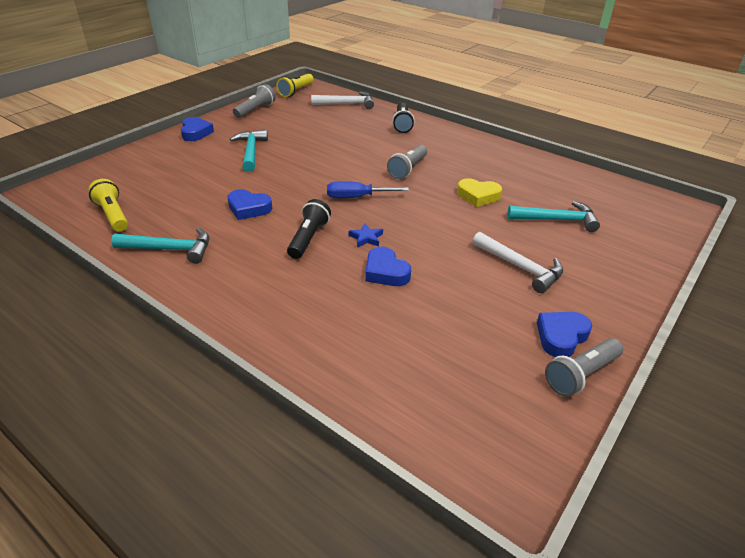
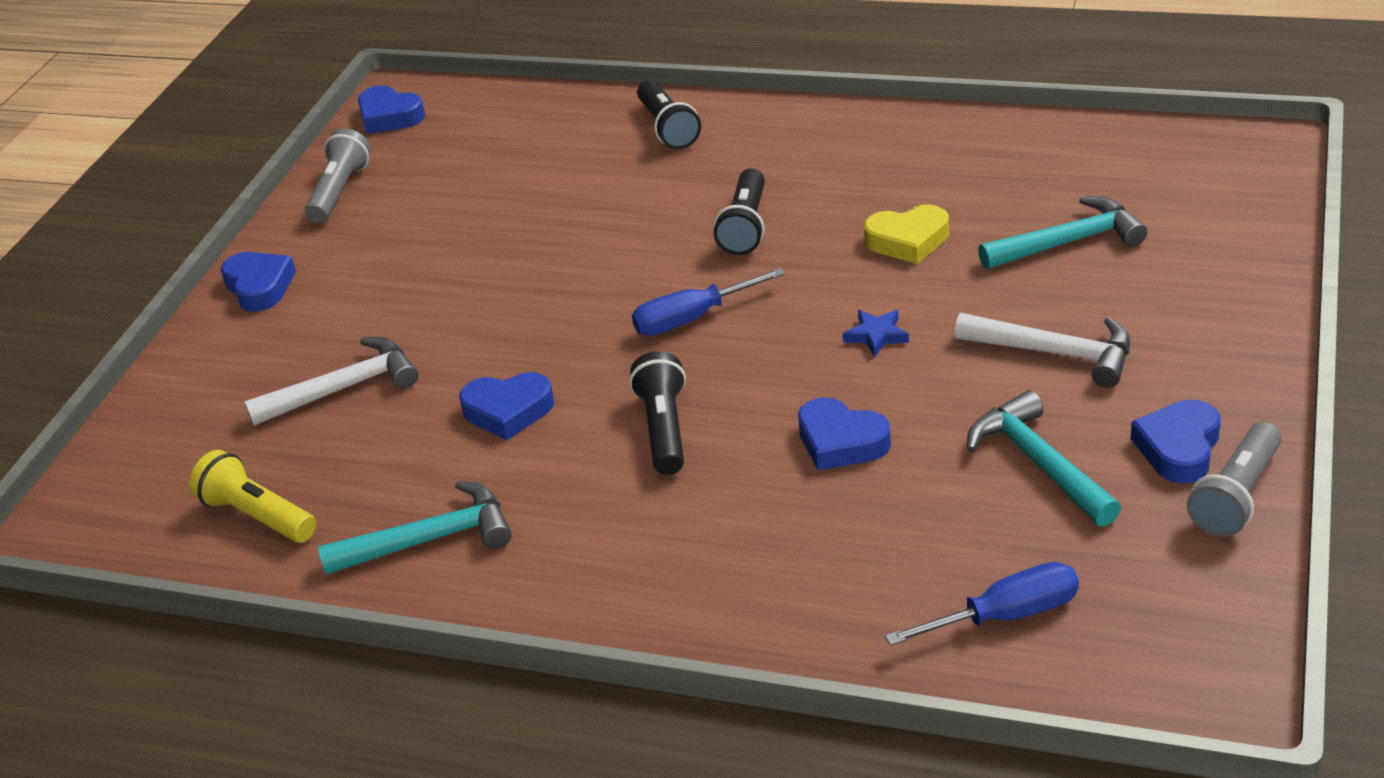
camera: 15 degrees left, 0 degrees up
turquoise hammer [230,130,268,172] -> turquoise hammer moved to [967,390,1121,527]
yellow flashlight [276,74,314,97] -> blue heart [358,85,425,134]
white hammer [311,91,374,109] -> white hammer moved to [244,337,418,426]
blue star [349,223,383,247] -> blue star moved to [843,310,909,357]
grey flashlight [387,145,427,179] -> black flashlight [714,169,765,255]
none -> blue screwdriver [885,562,1079,646]

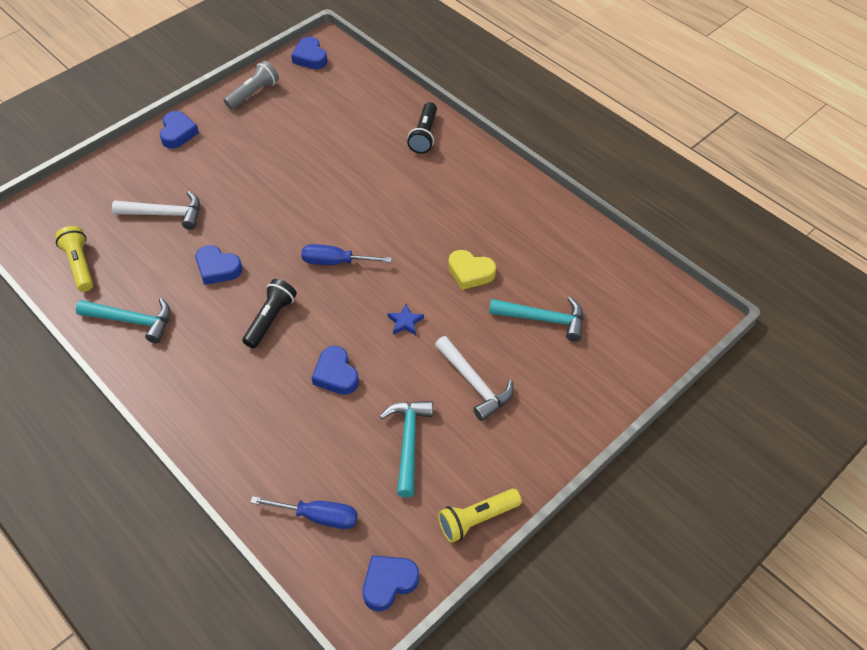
camera: 25 degrees right, 15 degrees up
black flashlight [714,169,765,255] -> none
blue heart [1131,399,1221,483] -> blue heart moved to [363,556,419,611]
grey flashlight [1187,422,1282,537] -> yellow flashlight [438,488,522,543]

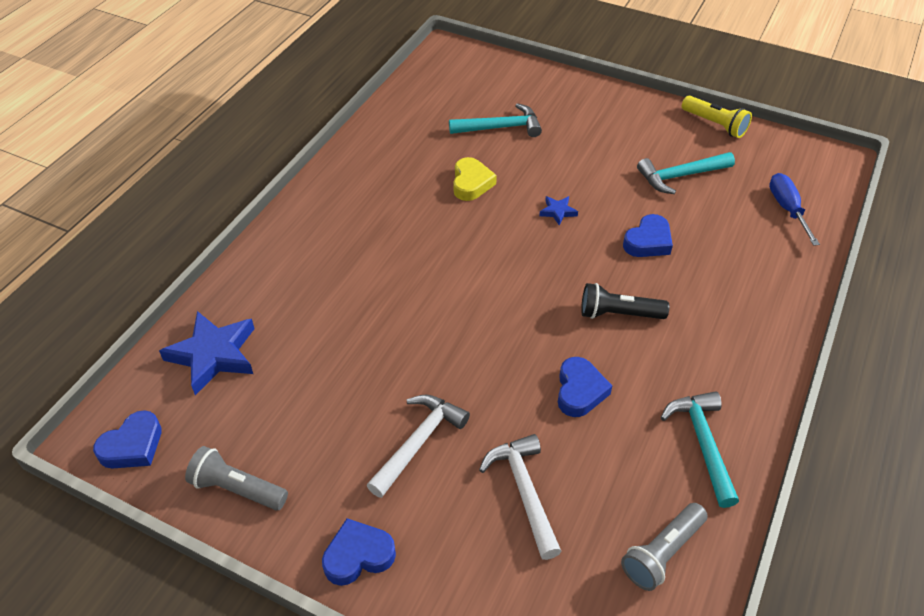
camera: 110 degrees left, 5 degrees down
yellow flashlight [55,226,93,292] -> grey flashlight [621,503,707,591]
blue screwdriver [301,244,392,265] -> none
blue heart [363,556,419,611] -> none
black flashlight [407,102,437,154] -> none
white hammer [435,336,514,421] -> white hammer moved to [367,395,470,498]
turquoise hammer [489,296,584,342] -> turquoise hammer turned 90 degrees clockwise [449,103,542,137]
none -> blue star [159,311,255,395]

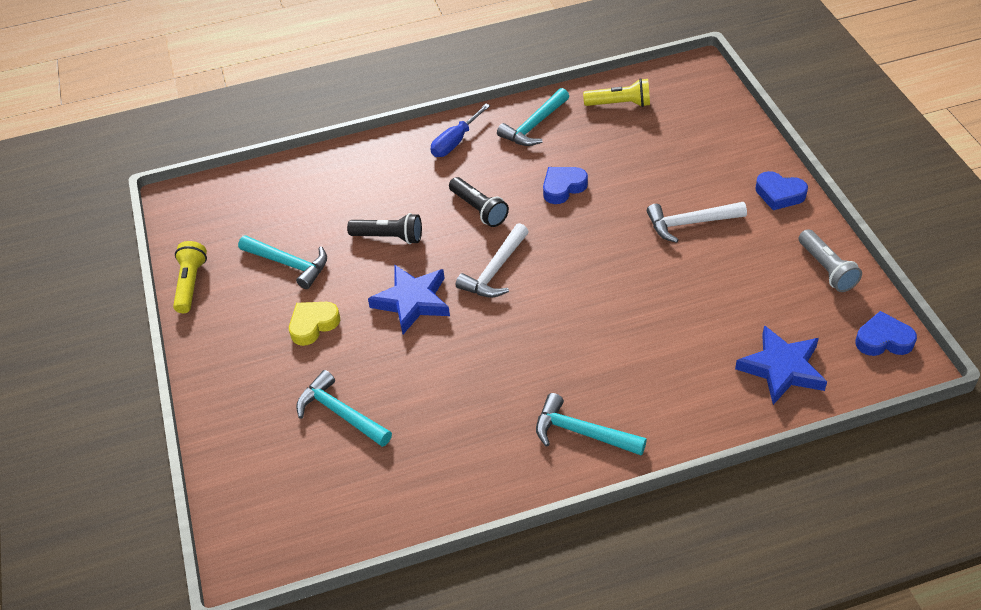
camera: 130 degrees left, 0 degrees up
yellow heart [453,157,497,201] -> yellow heart moved to [289,302,340,346]
white hammer [479,434,562,560] -> white hammer moved to [456,223,529,297]
blue star [539,196,578,226] -> blue star [368,265,450,334], size x2.13
grey flashlight [621,503,707,591] -> yellow flashlight [583,78,650,107]
blue heart [623,214,673,257] -> black flashlight [347,213,422,244]
blue screwdriver [769,173,820,246] -> blue screwdriver moved to [431,104,490,157]
none -> turquoise hammer [536,393,647,456]

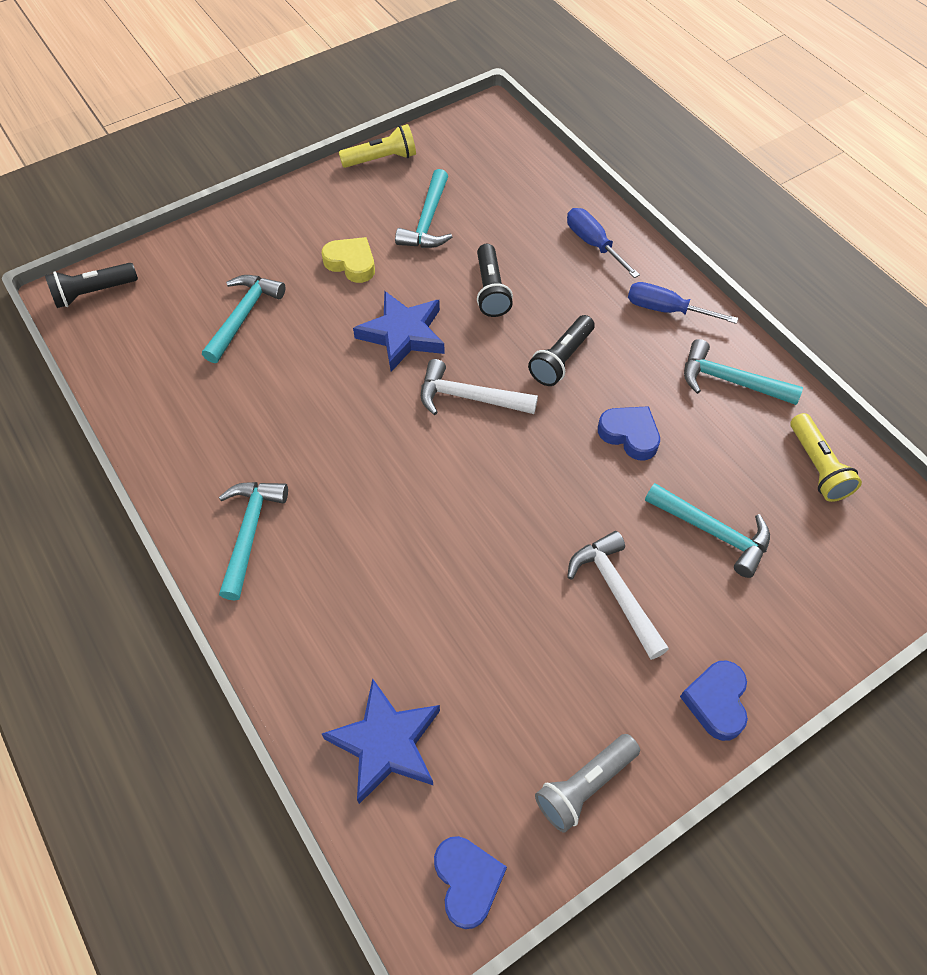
camera: 70 degrees right, 10 degrees up
none -> black flashlight [45,263,138,308]
none -> blue screwdriver [567,208,640,278]
none -> turquoise hammer [645,483,770,578]

